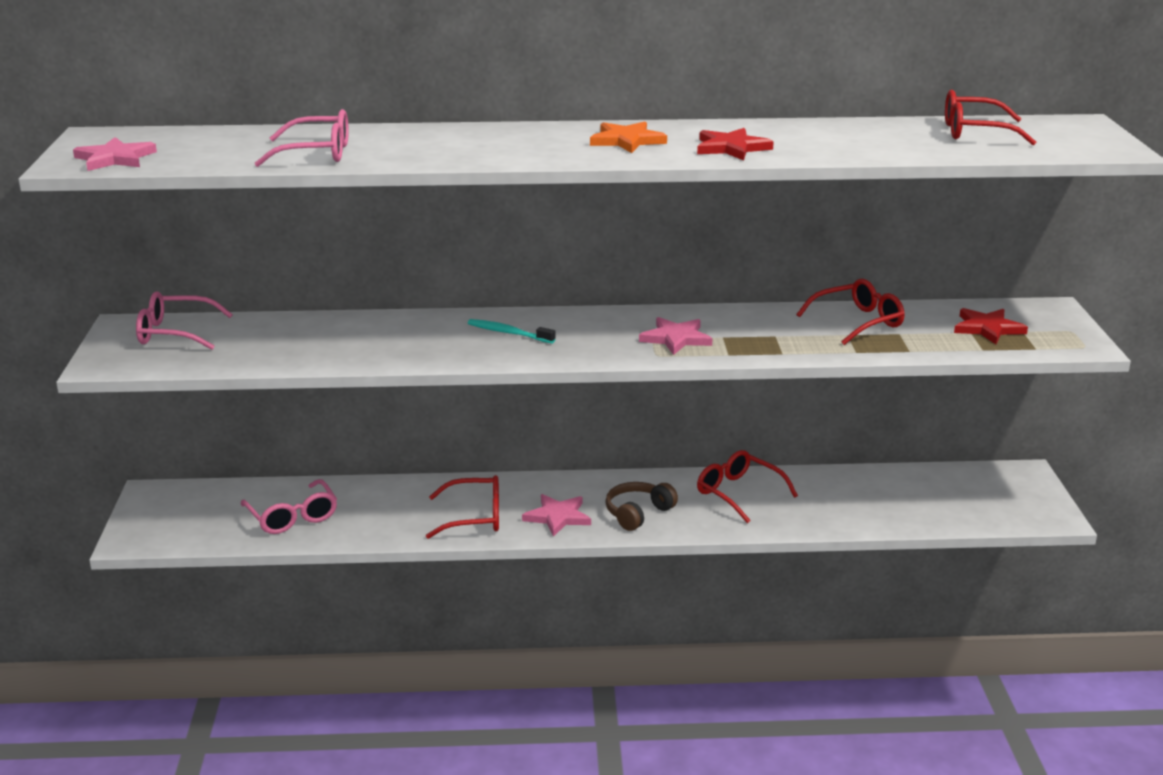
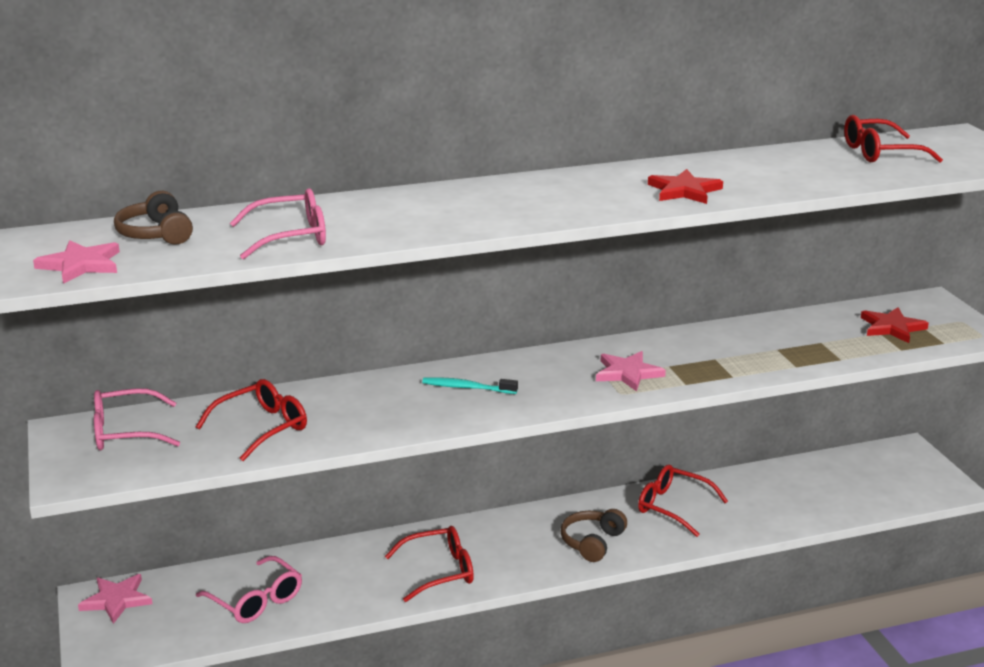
camera: 15 degrees left, 0 degrees up
pink star [522,494,591,537] -> pink star moved to [78,574,152,624]
orange star [590,121,667,153] -> none
red glasses [796,279,905,345] -> red glasses moved to [196,379,307,461]
none -> brown headphones [114,191,193,244]

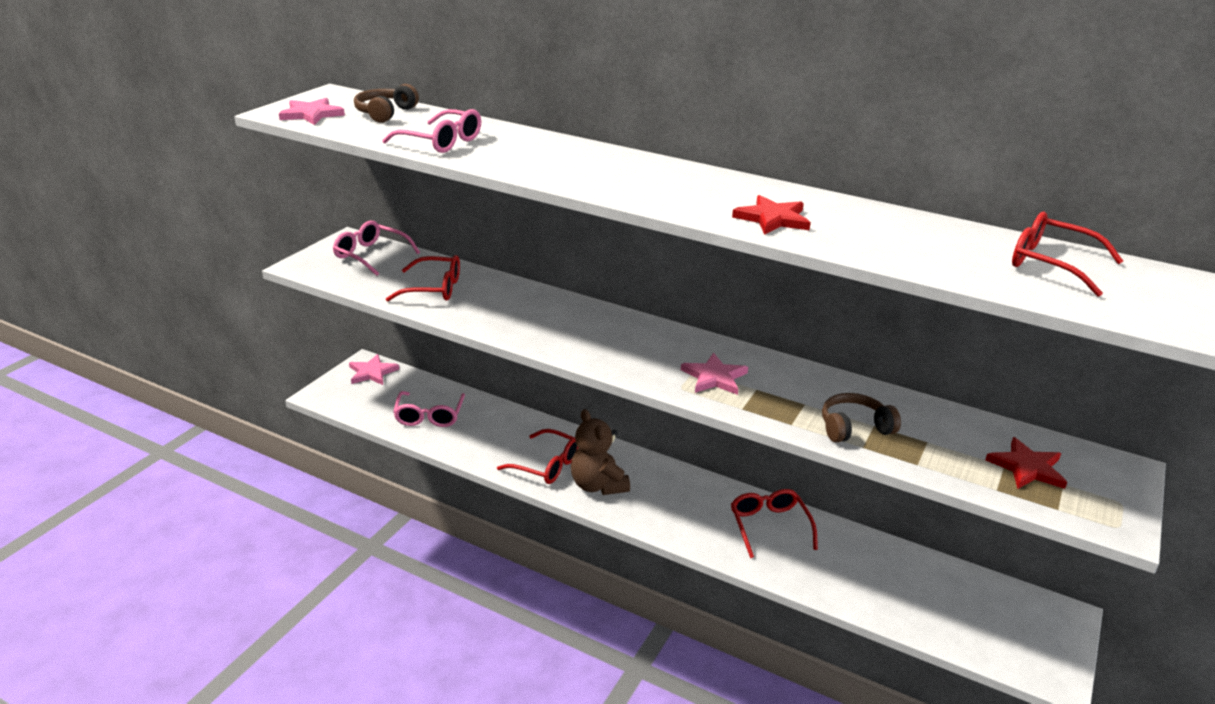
camera: 45 degrees right, 5 degrees up
turquoise toothbrush [422,377,518,394] -> none
brown headphones [561,509,627,562] -> brown headphones moved to [822,393,901,443]
none -> brown teddy bear [571,409,630,495]

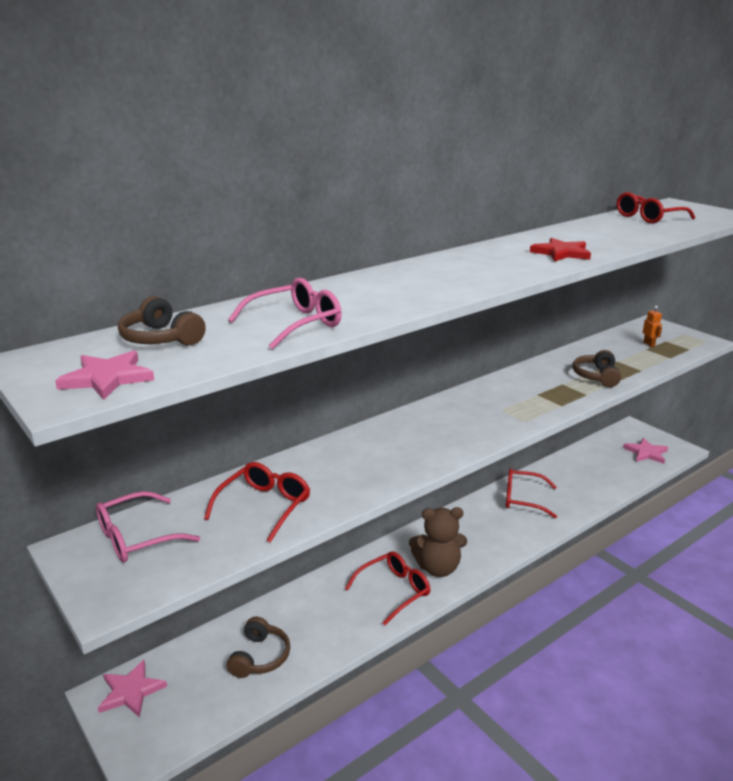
camera: 65 degrees left, 5 degrees down
pink glasses [393,391,465,427] -> brown headphones [227,617,290,678]
pink star [681,353,748,395] -> pink star moved to [623,438,668,464]
red star [986,437,1067,489] -> orange robot [643,306,662,347]

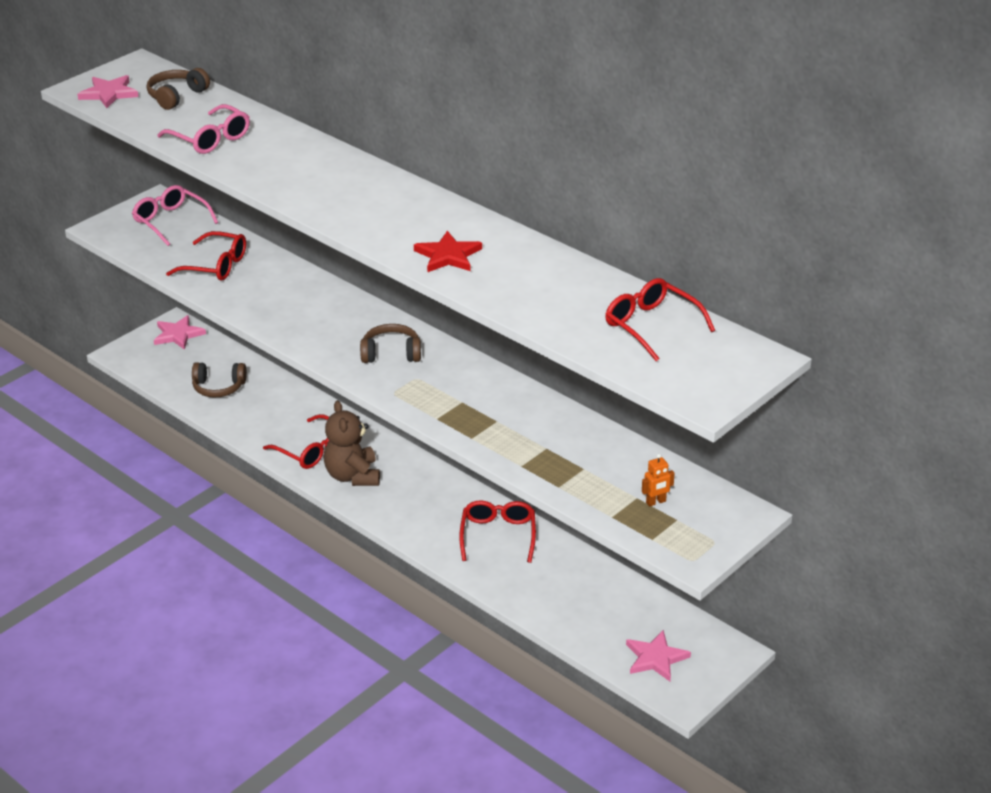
camera: 80 degrees right, 10 degrees up
brown headphones [573,350,621,387] -> brown headphones moved to [360,324,421,363]

